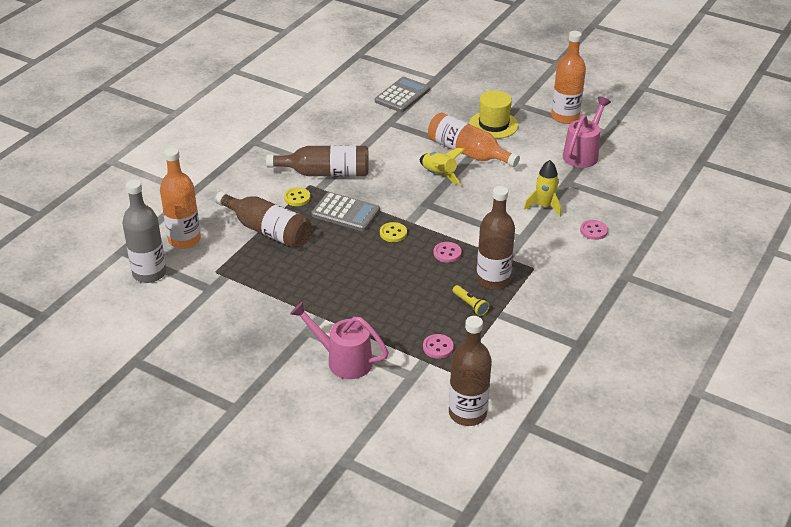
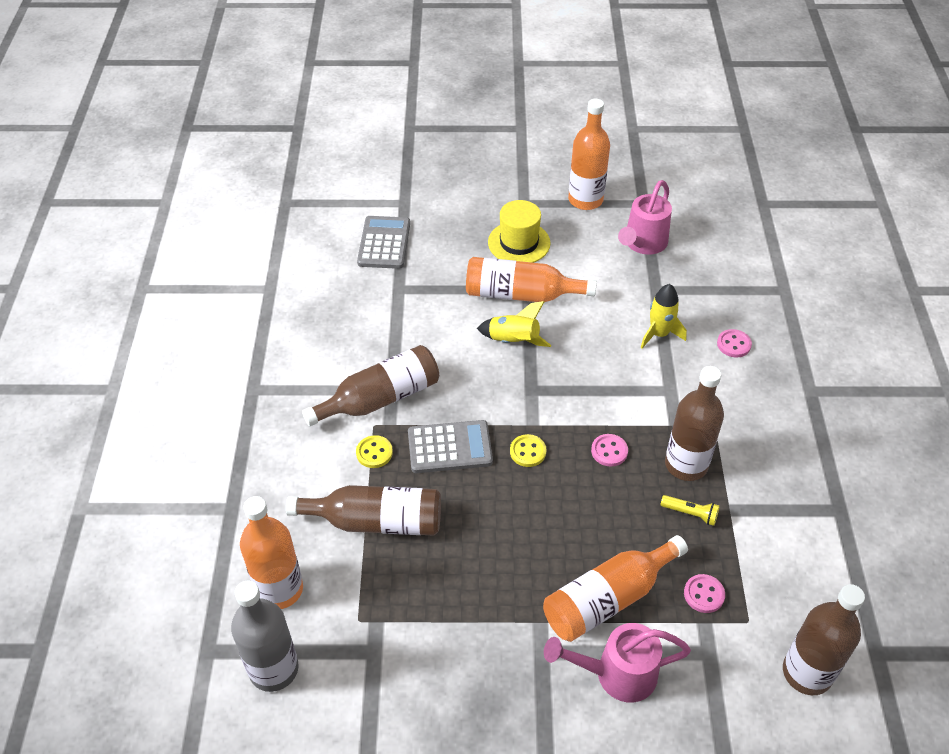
camera: 30 degrees left, 10 degrees up
pink watering can [563,97,611,168] -> pink watering can turned 150 degrees counterclockwise [618,180,672,255]
none -> orange bottle [543,535,688,642]

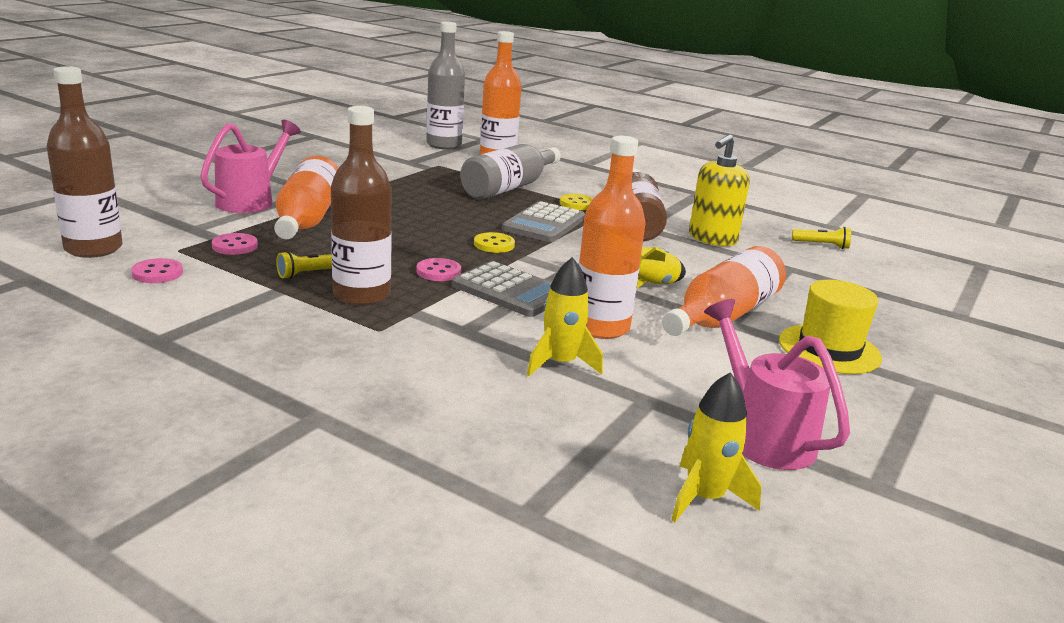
camera: 120 degrees right, 25 degrees down
brown bottle [286,485,441,536] -> grey bottle [460,144,561,199]
grey calculator [357,216,410,269] -> grey calculator moved to [452,261,552,317]
orange bottle [568,99,610,210] -> orange bottle moved to [579,136,646,339]
pink button [717,329,752,358] -> pink button moved to [131,258,183,283]
none -> yellow rocket [671,372,761,522]
none -> yellow soap dispenser [689,134,750,246]
none -> yellow flashlight [792,227,851,249]

